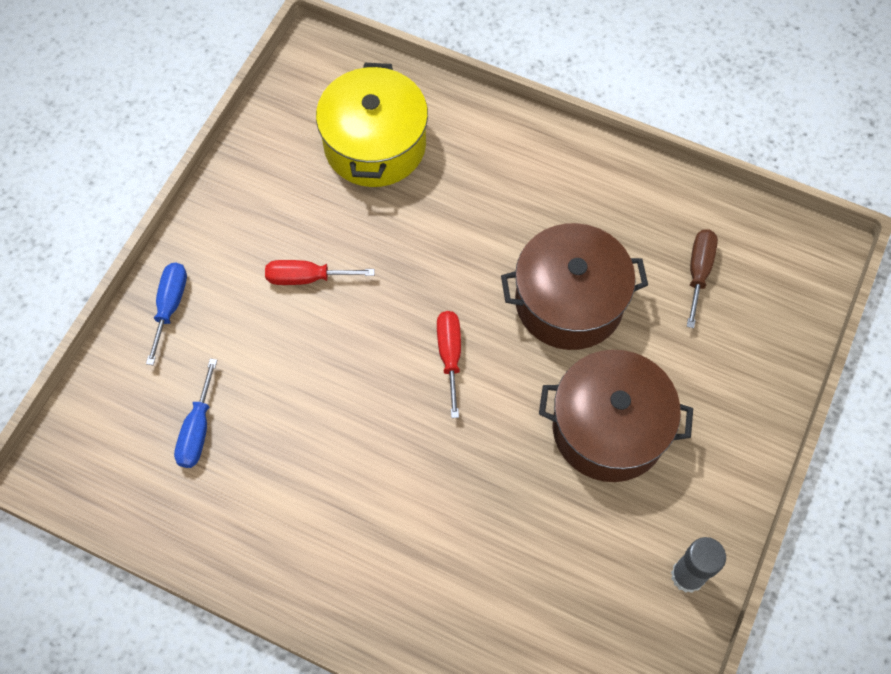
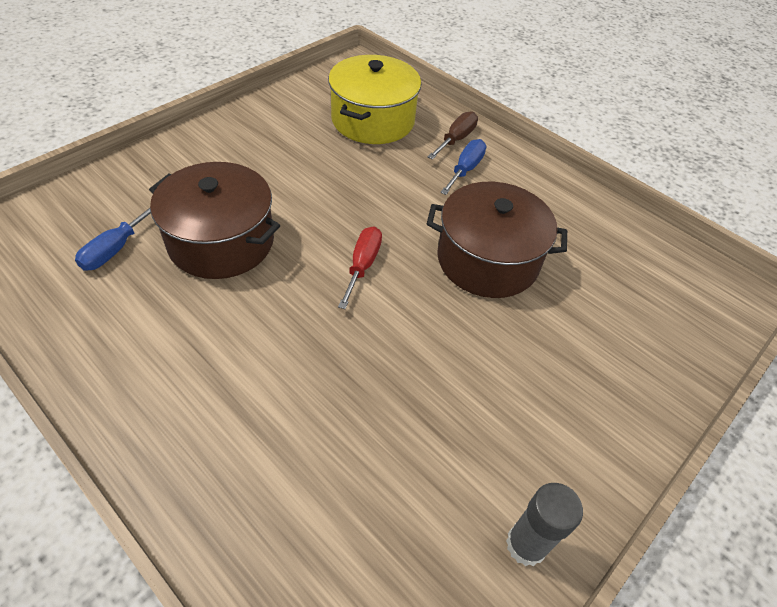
camera: 15 degrees right, 15 degrees down
blue screwdriver [146,262,187,365] -> blue screwdriver moved to [440,139,486,195]
red screwdriver [265,260,375,285] -> none
brown pot [539,350,693,482] -> brown pot moved to [149,162,281,279]
brown screwdriver [687,229,718,328] -> brown screwdriver moved to [428,111,478,160]

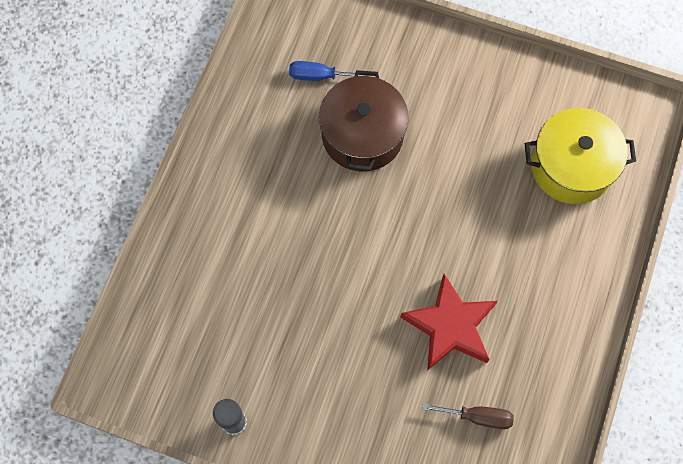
camera: 70 degrees right, 20 degrees up
red screwdriver [338,226,382,309] -> none
brown pot [427,182,567,298] -> red star [400,274,497,371]
brown screwdriver [428,111,478,160] -> brown screwdriver moved to [422,403,514,429]
blue screwdriver [440,139,486,195] -> none

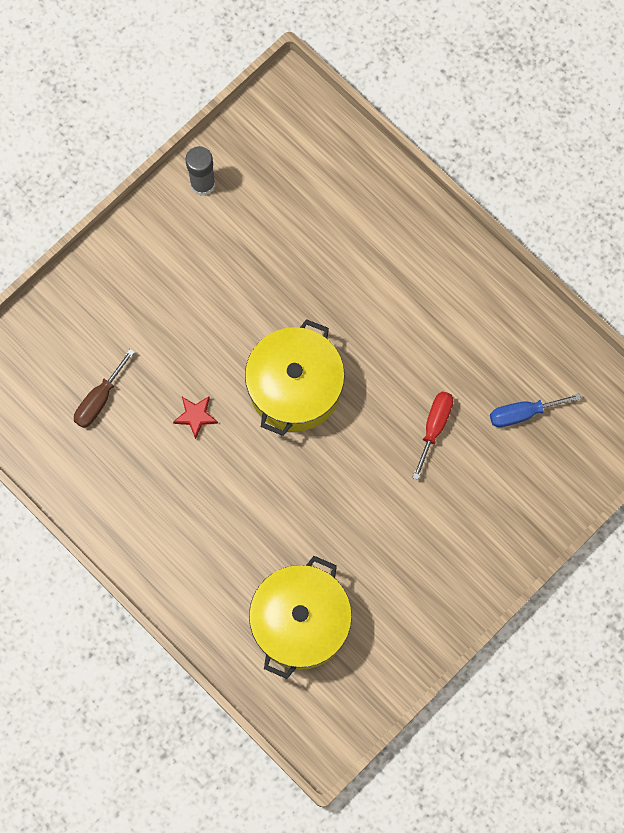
camera: 115 degrees right, 5 degrees up
blue screwdriver [289,61,368,81] -> blue screwdriver turned 135 degrees counterclockwise [490,393,581,427]
brown pot [319,70,409,172] -> red screwdriver [412,391,453,480]
red star [400,274,497,371] -> red star [173,397,218,439], size x0.44
none -> yellow pot [245,319,345,436]

